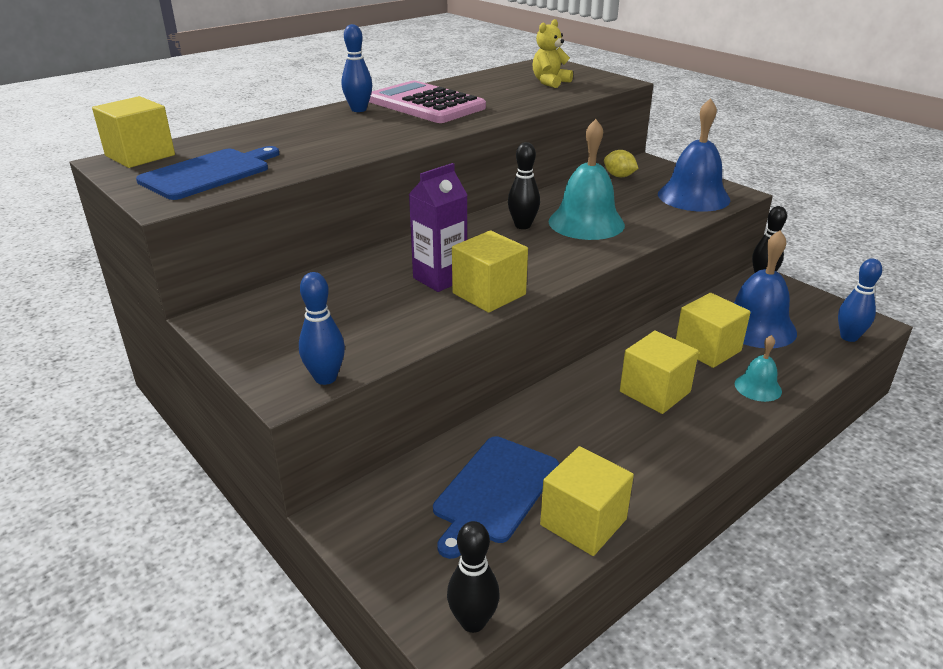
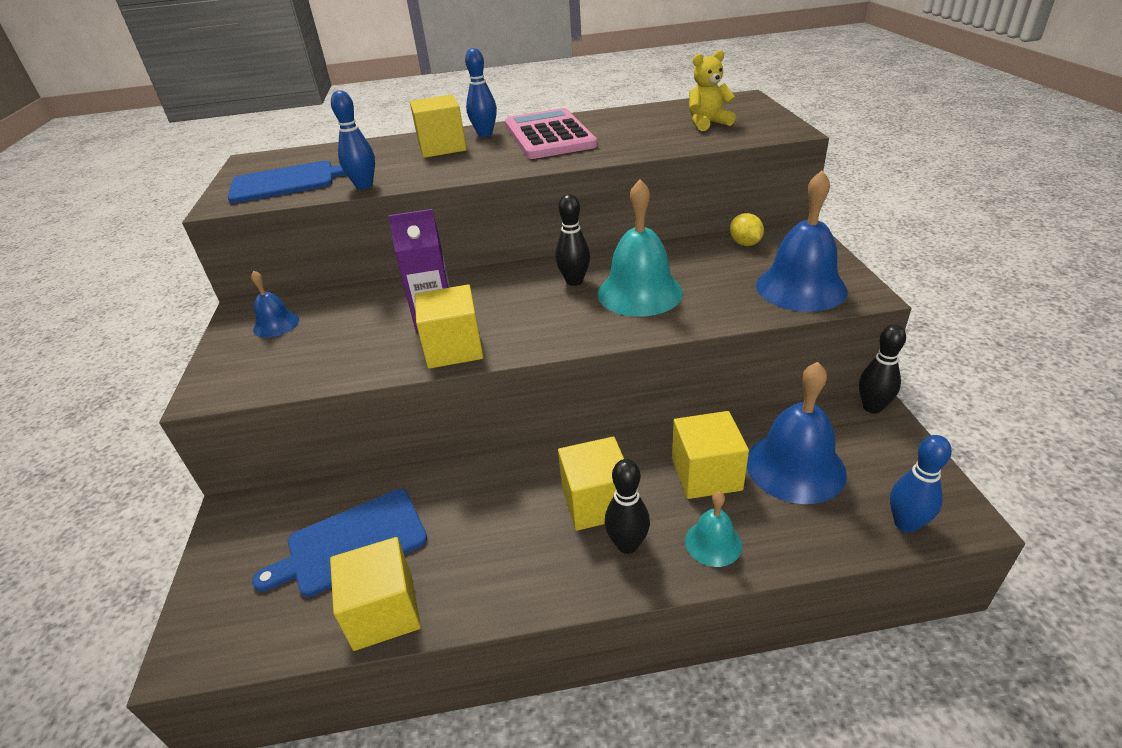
camera: 35 degrees right, 5 degrees up
yellow cube [92,96,175,168] -> yellow cube moved to [410,94,467,158]
blue bowling pin [299,272,345,385] -> blue bowling pin moved to [331,90,375,189]
black bowling pin [447,521,500,633] -> black bowling pin moved to [605,459,650,554]
none -> blue bell [251,271,299,338]

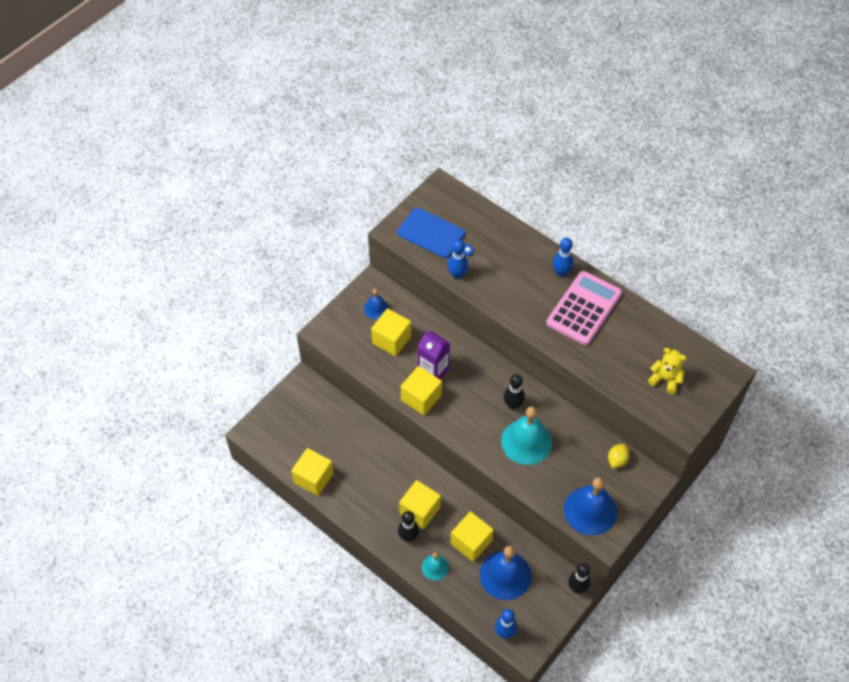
camera: 45 degrees right, 20 degrees up
blue cutting board [252,489,428,597] -> none
yellow cube [410,94,467,158] -> yellow cube moved to [371,308,411,356]

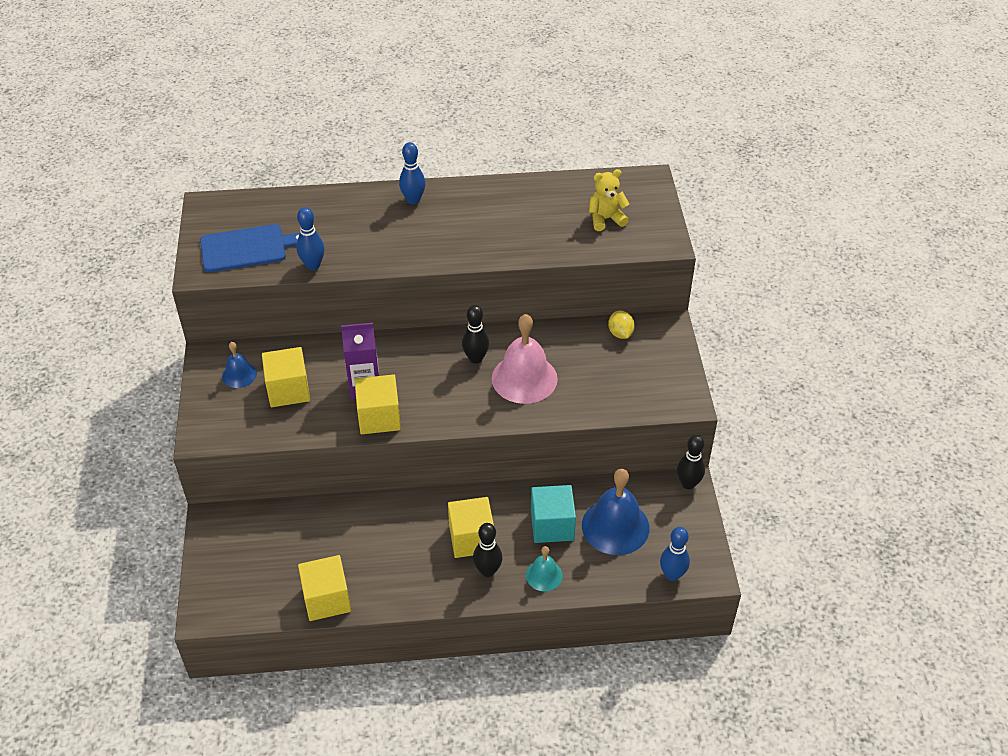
camera: 45 degrees left, 10 degrees down
yellow cube [450,511,494,562] -> turquoise cube [531,485,576,543]
turquoise bell [501,406,552,465] -> pink bell [492,314,558,404]
pink calculator [546,271,622,345] -> none
blue bell [564,477,617,535] -> none

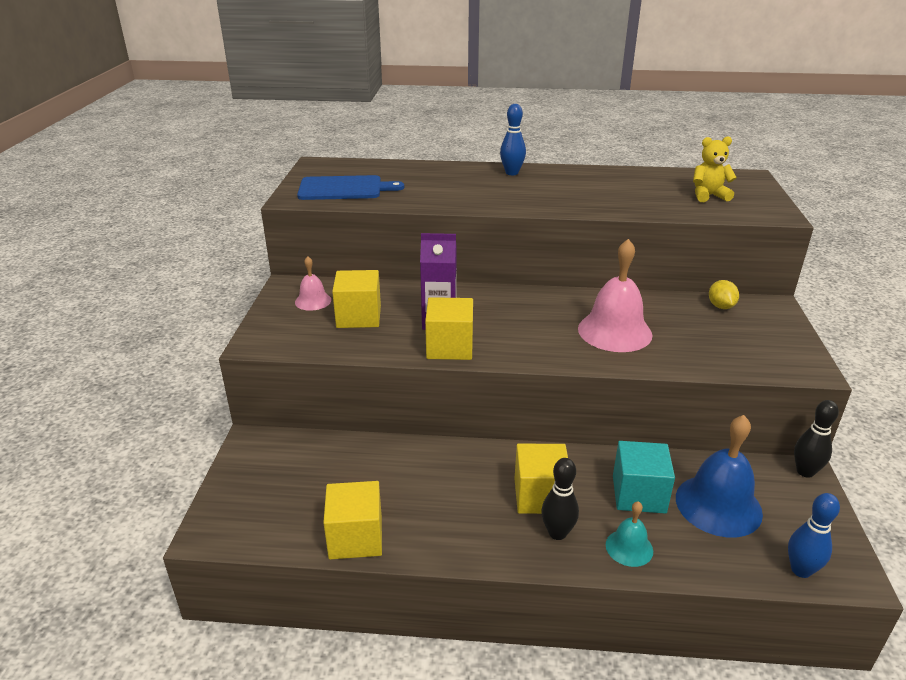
camera: 10 degrees right, 15 degrees down
blue bell [222,342,257,388] -> pink bell [295,256,331,311]
blue bowling pin [296,207,325,270] -> none
black bowling pin [462,305,489,364] -> none

